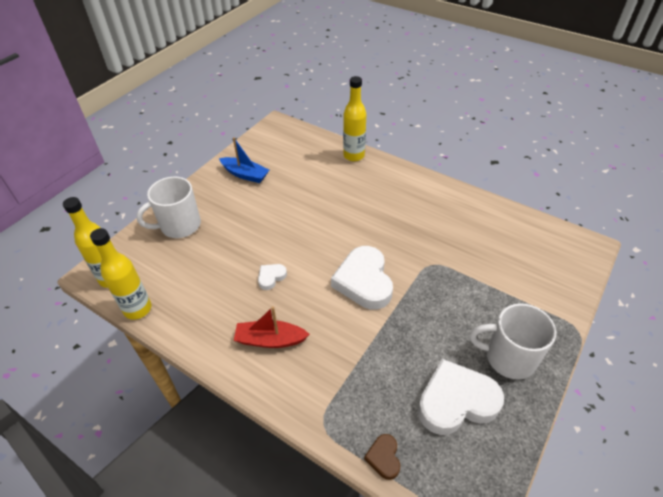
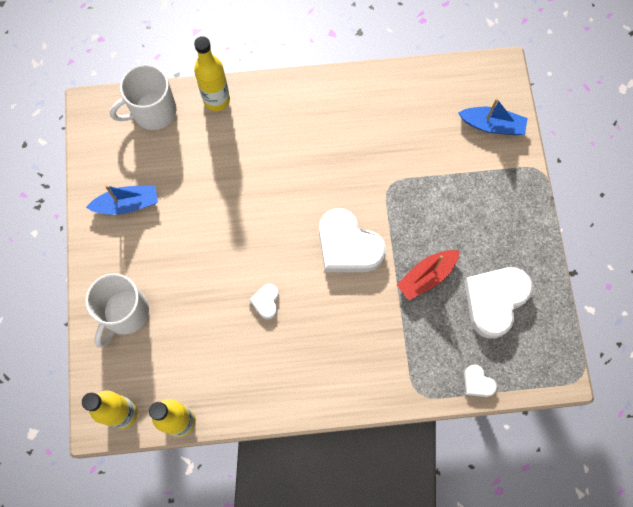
camera: 40 degrees left, 25 degrees up
red boat [234,306,310,348] -> red boat moved to [397,250,460,300]
brown heart [364,434,400,480] -> white heart [464,364,497,397]
white mug [470,303,556,380] -> white mug moved to [110,64,177,130]
none -> blue boat [458,98,528,135]

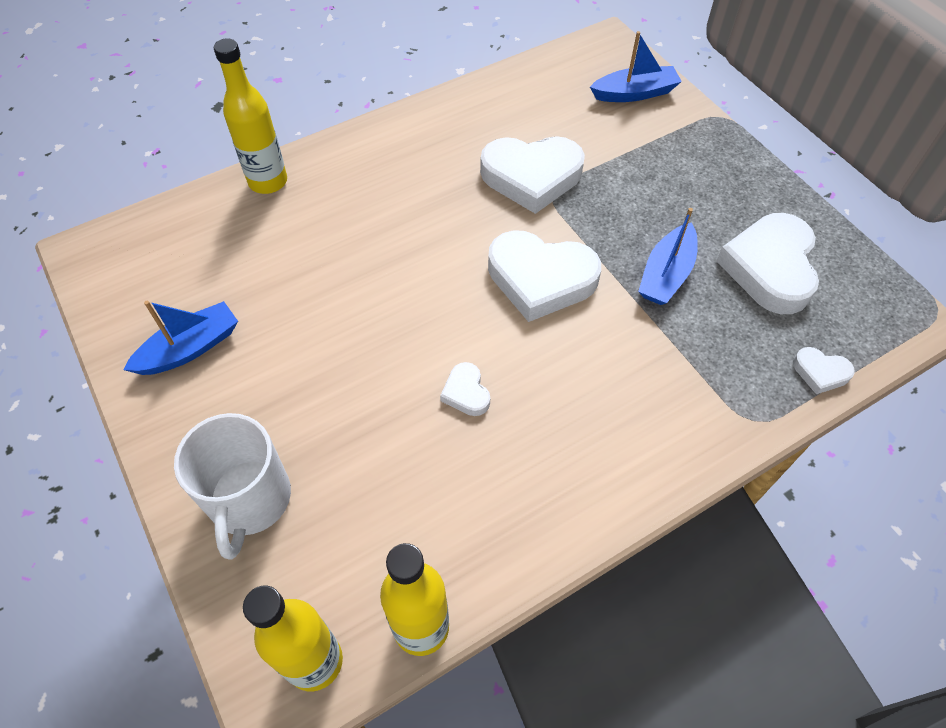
camera: 25 degrees left, 15 degrees down
white mug [110,64,177,130] -> none
red boat [397,250,460,300] -> blue boat [638,208,698,305]
none -> white heart [480,136,585,214]

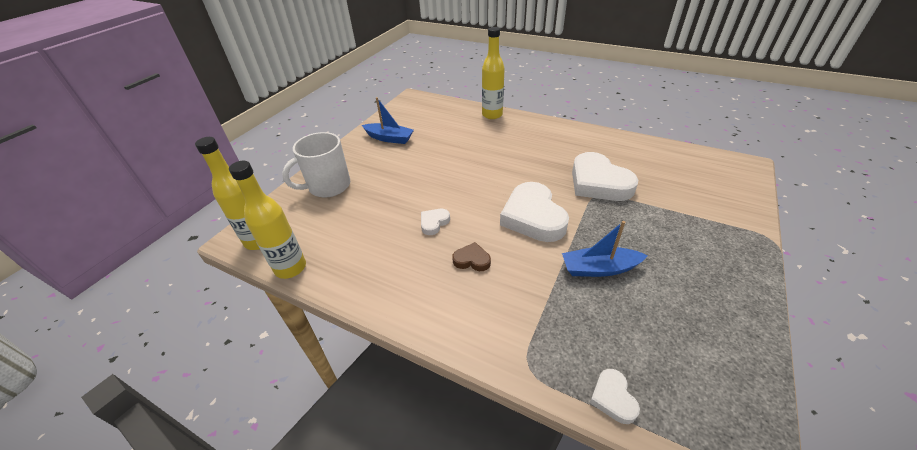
camera: 60 degrees right, 15 degrees down
blue boat [590,31,682,102] -> none
white heart [716,213,819,314] -> none
none -> brown heart [452,242,491,271]

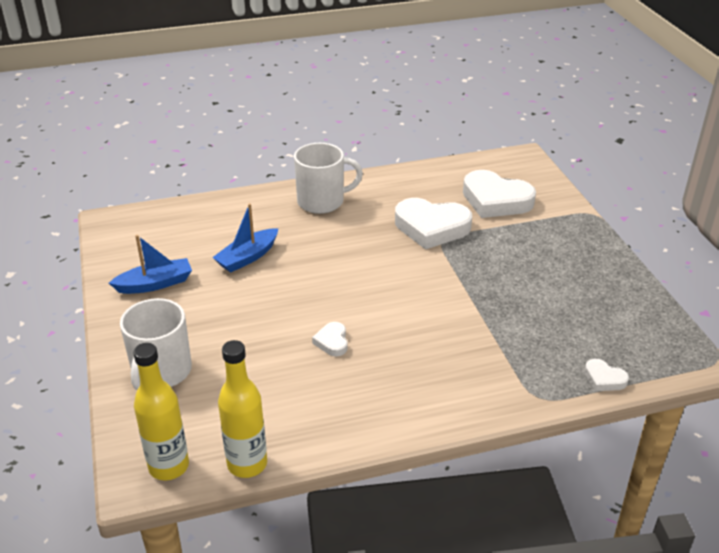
camera: 45 degrees left, 5 degrees down
brown heart [452,242,491,271] -> none
yellow bottle [482,27,505,119] -> none
white heart [500,182,569,242] -> white heart moved to [463,170,536,218]
blue boat [562,221,648,277] -> blue boat moved to [212,203,278,272]
none -> white mug [294,143,363,214]

